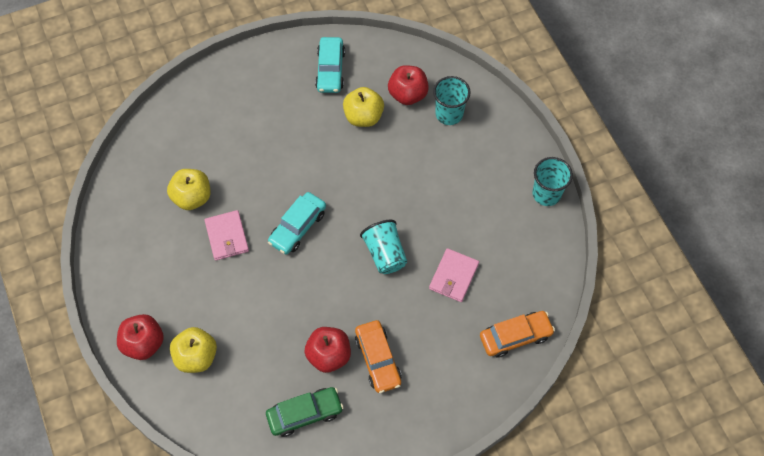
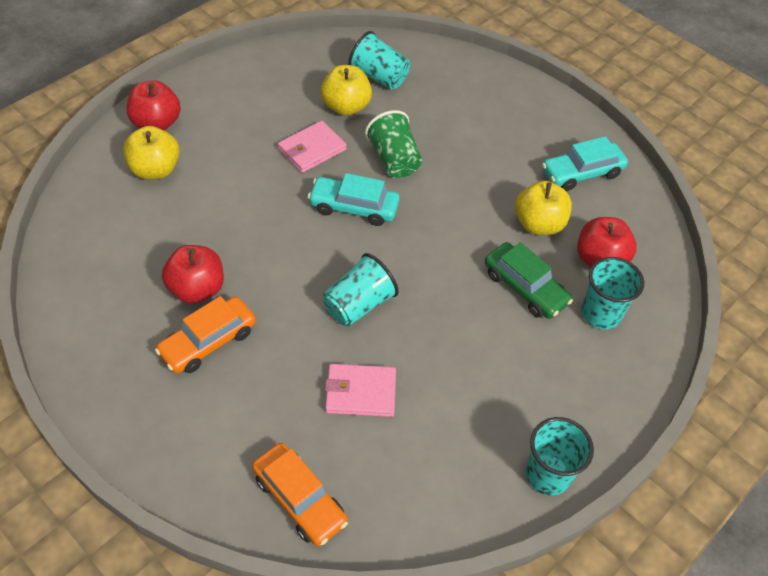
camera: 65 degrees right, 10 degrees down
green car [266,387,344,437] -> green car moved to [485,242,573,319]
none -> turquoise cup [348,31,410,90]
none -> green cup [365,110,422,178]

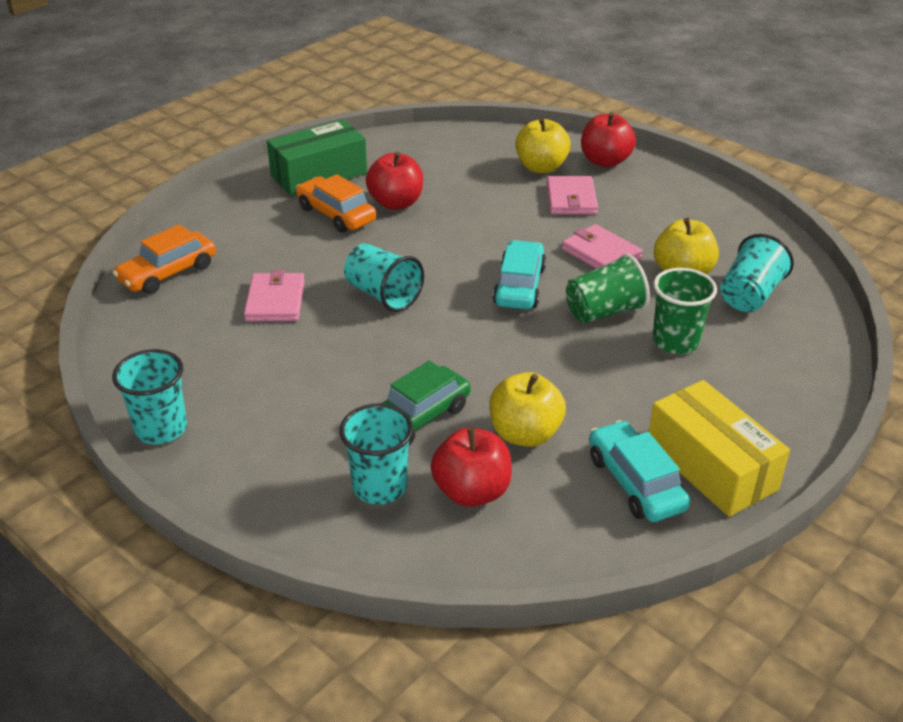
camera: 90 degrees right, 15 degrees down
none -> green box [267,119,367,196]
none -> pink wallet [547,176,598,215]
none -> yellow box [649,380,790,517]
none -> green cup [652,268,717,354]

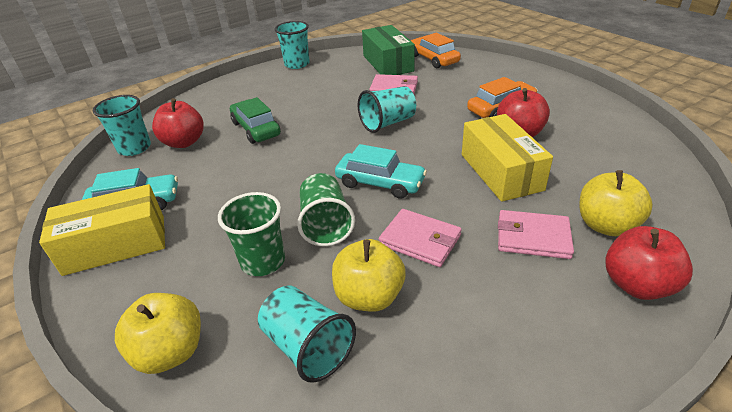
camera: 105 degrees right, 0 degrees up
green box [267,119,367,196] -> green box moved to [362,25,415,75]
turquoise cup [340,403,414,504] -> turquoise cup moved to [93,95,151,156]
yellow apple [489,372,566,447] -> yellow apple moved to [115,293,201,374]
pink wallet [562,224,643,269] -> pink wallet turned 60 degrees clockwise [379,209,462,267]
none -> yellow box [462,114,553,202]

